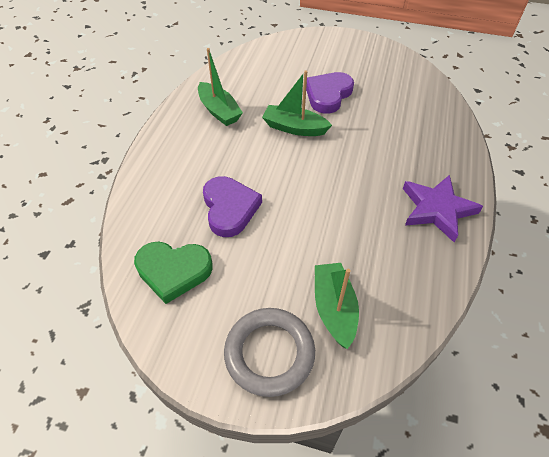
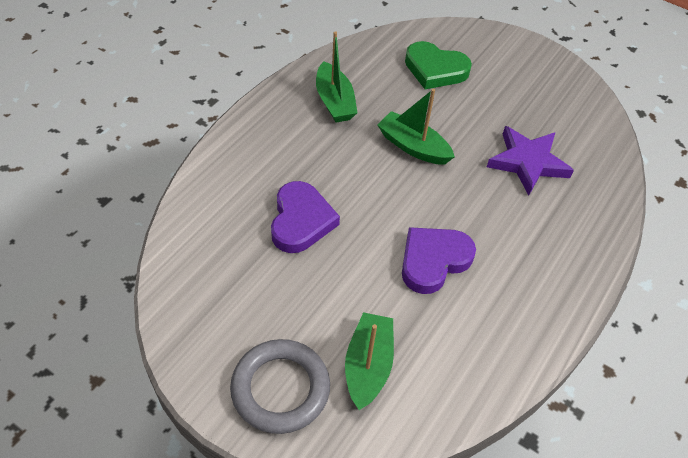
camera: 15 degrees right, 0 degrees up
green heart [134,242,213,304] -> green heart moved to [405,41,472,89]
purple heart [306,72,354,114] -> purple heart moved to [402,227,476,294]
purple star [403,175,483,242] -> purple star moved to [487,126,574,196]

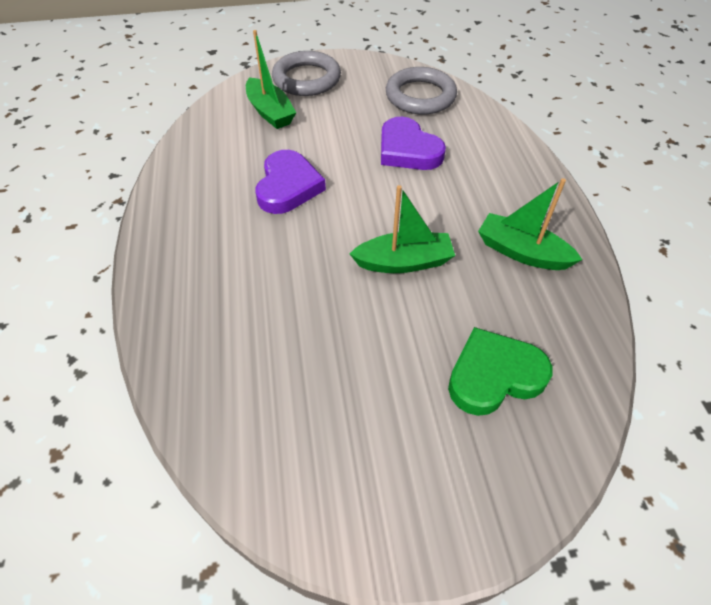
camera: 140 degrees right, 0 degrees up
purple star [487,126,574,196] -> none
none -> grey ring [386,67,457,115]

